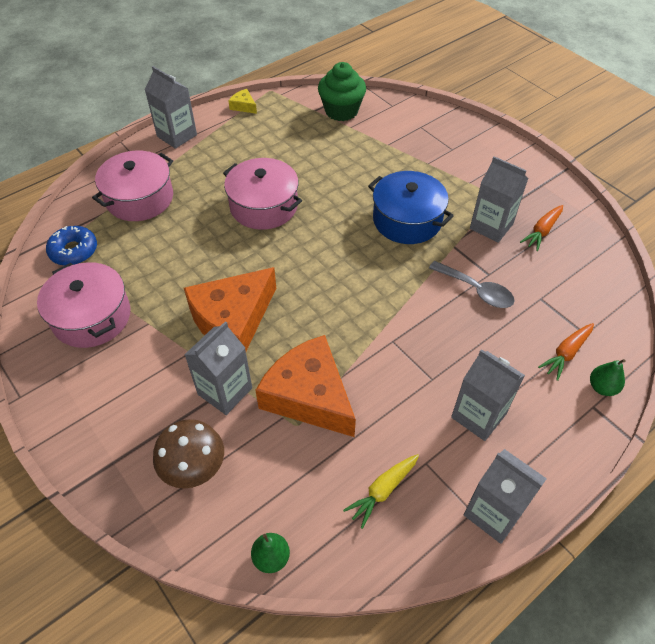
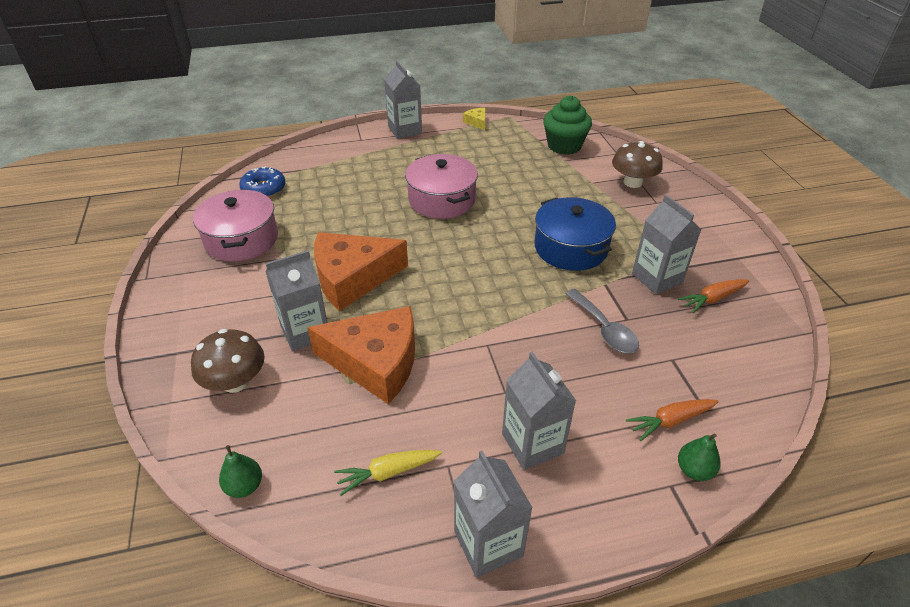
camera: 25 degrees right, 10 degrees down
pink pot [92,150,173,221] -> none
orange cheese [255,335,356,437] -> orange cheese turned 120 degrees clockwise [307,306,415,404]
none -> brown mushroom [612,141,663,188]

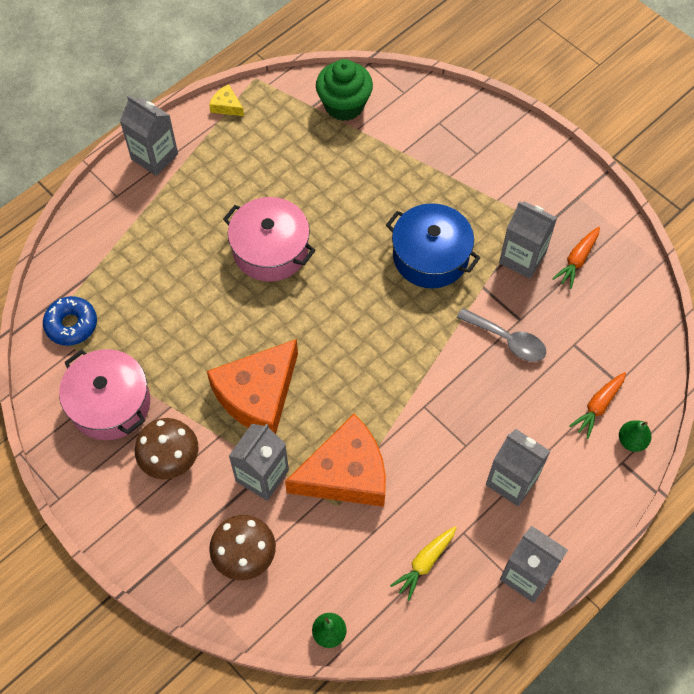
camera: 30 degrees left, 20 degrees up
brown mushroom [612,141,663,188] -> brown mushroom moved to [135,418,198,479]

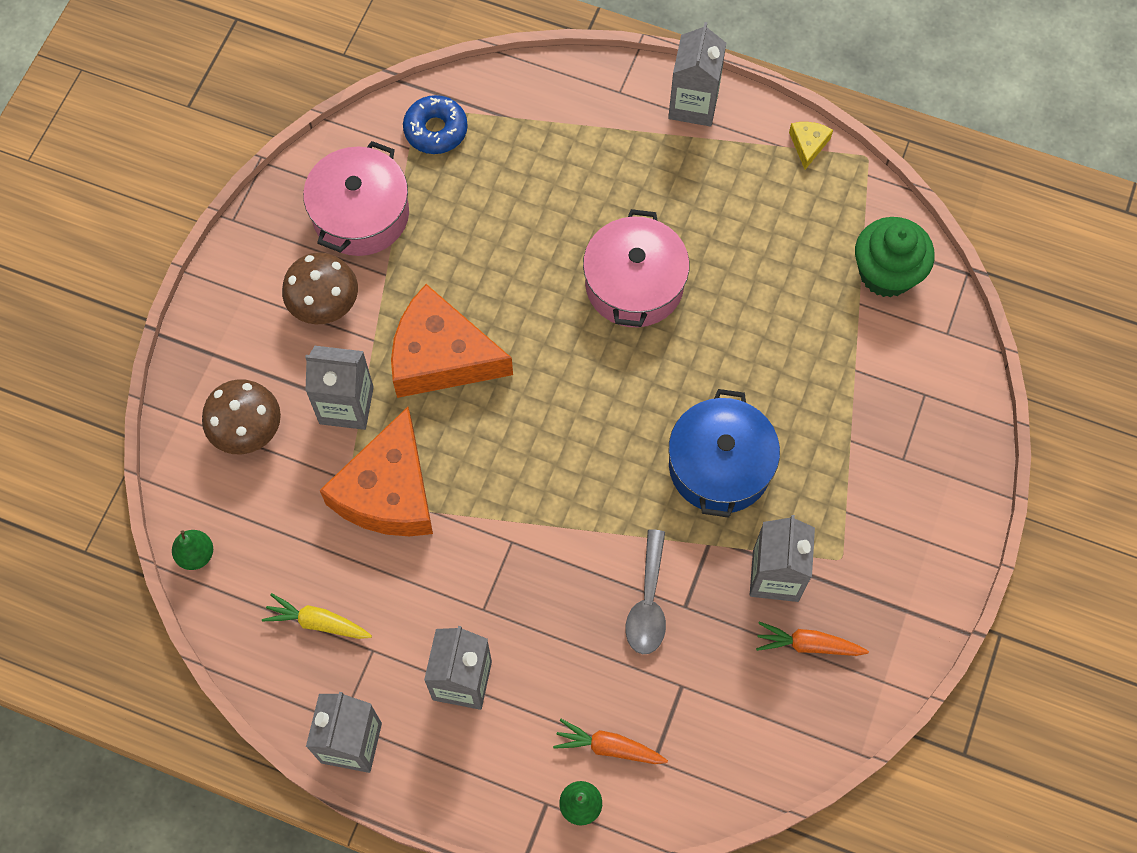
camera: 65 degrees right, 5 degrees up
orange cheese [285,414,386,507] -> orange cheese turned 60 degrees clockwise [320,407,433,536]

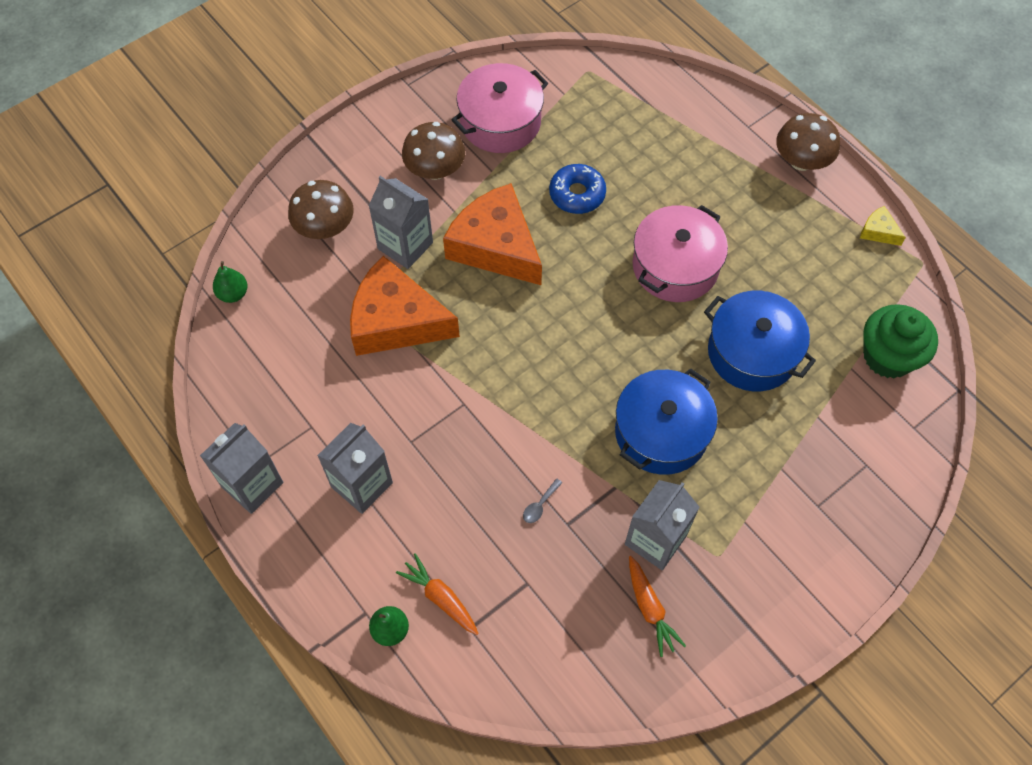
camera: 30 degrees right, 5 degrees down
yellow carrot [262,593,372,639] -> none
orange cheese [320,407,433,536] -> orange cheese turned 60 degrees clockwise [350,256,460,356]
blue donut [403,95,468,154] -> blue donut moved to [549,164,606,214]
grey spoon [626,529,666,654] -> grey spoon [523,479,562,523], size x0.48
grey carton [668,22,726,127] -> brown mushroom [776,113,840,171]
orange carrot [756,622,869,656] -> orange carrot turned 150 degrees counterclockwise [629,556,686,657]
yellow cheese [789,122,833,170] -> yellow cheese turned 90 degrees counterclockwise [860,206,906,246]
none -> blue pot [704,291,816,391]

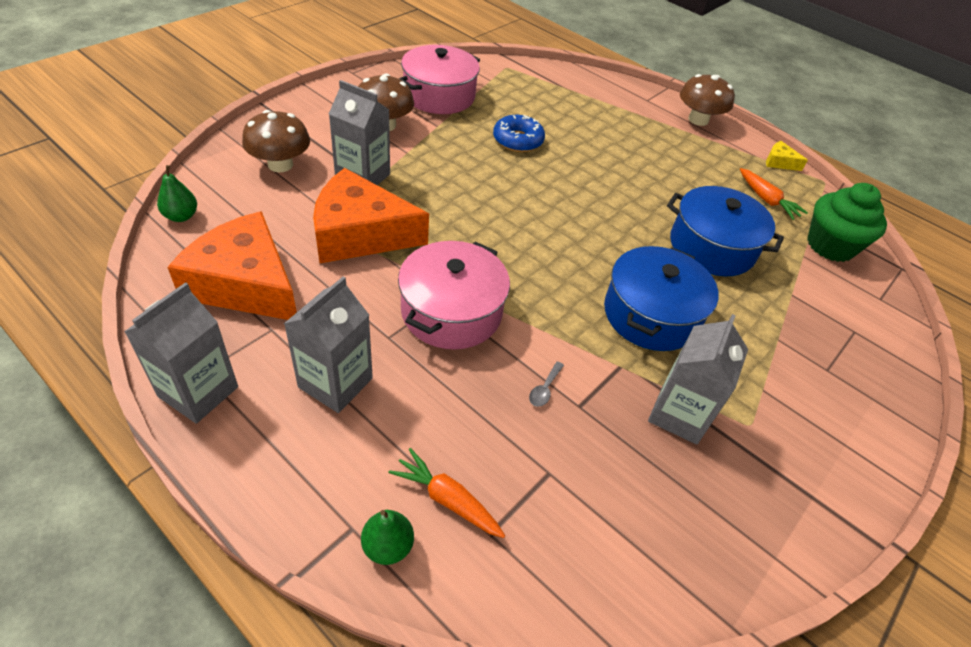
camera: 15 degrees left, 15 degrees down
orange cheese [443,183,542,285] -> orange cheese moved to [167,211,297,320]
orange carrot [629,556,686,657] -> orange carrot moved to [740,168,808,220]
pink pot [633,205,728,302] -> pink pot moved to [398,241,510,350]

